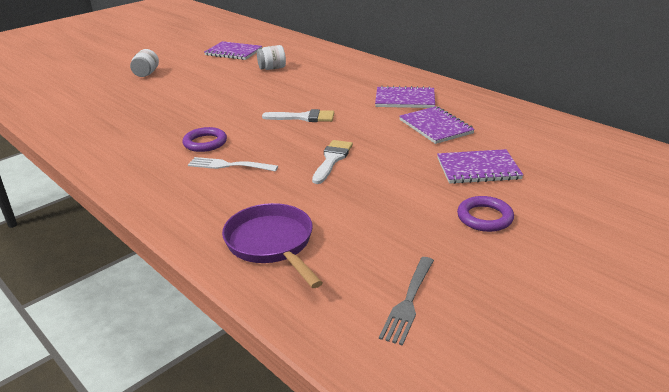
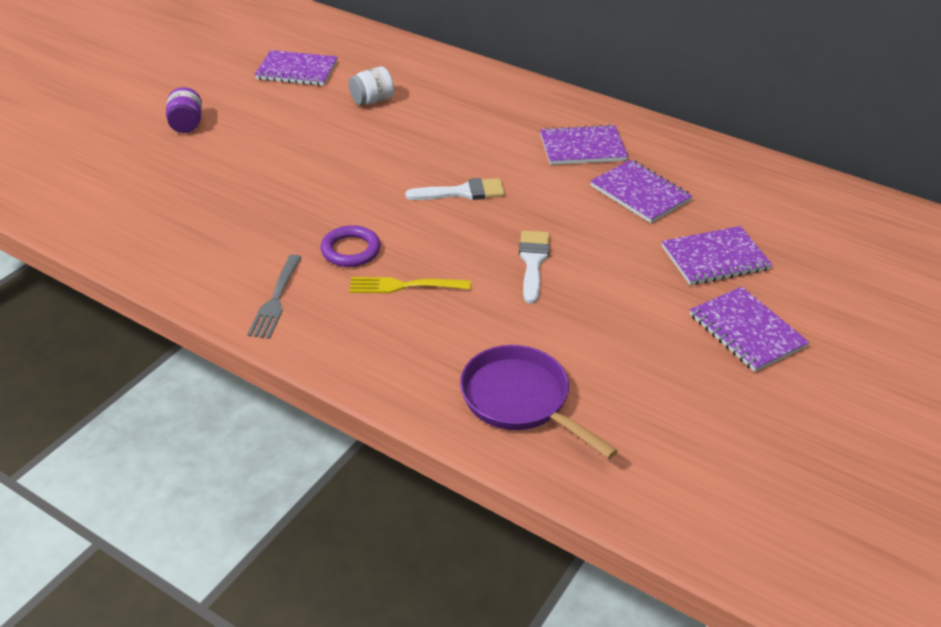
camera: 15 degrees left, 10 degrees up
white jar [130,49,159,77] -> purple jar [166,87,202,133]
white fork [188,157,278,172] -> yellow fork [349,277,471,293]
grey fork [379,257,434,346] -> grey fork moved to [247,254,302,339]
purple ring [457,196,514,232] -> purple notebook [690,287,809,372]

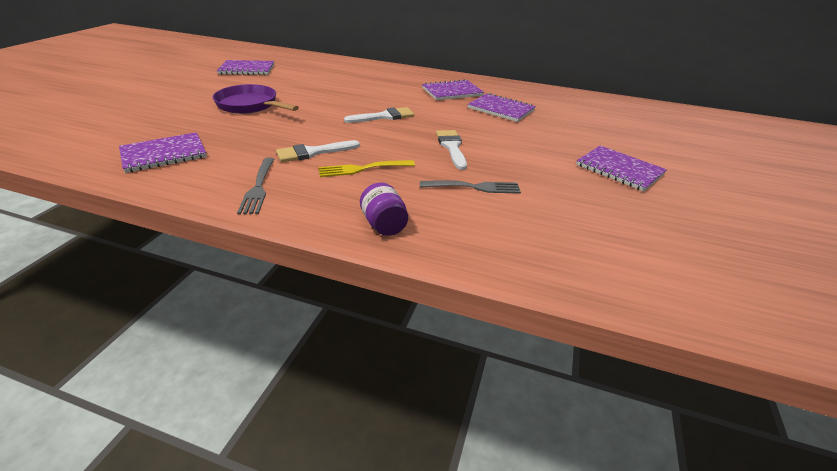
camera: 15 degrees left, 5 degrees down
purple jar [166,87,202,133] -> purple jar moved to [360,182,408,236]
purple ring [321,225,381,267] -> white brush [276,140,360,162]
white jar [349,67,394,105] -> none
purple pan [460,345,618,459] -> purple pan moved to [212,84,299,114]
purple notebook [662,226,772,285] -> purple notebook moved to [119,132,207,173]
none -> grey fork [420,180,521,194]

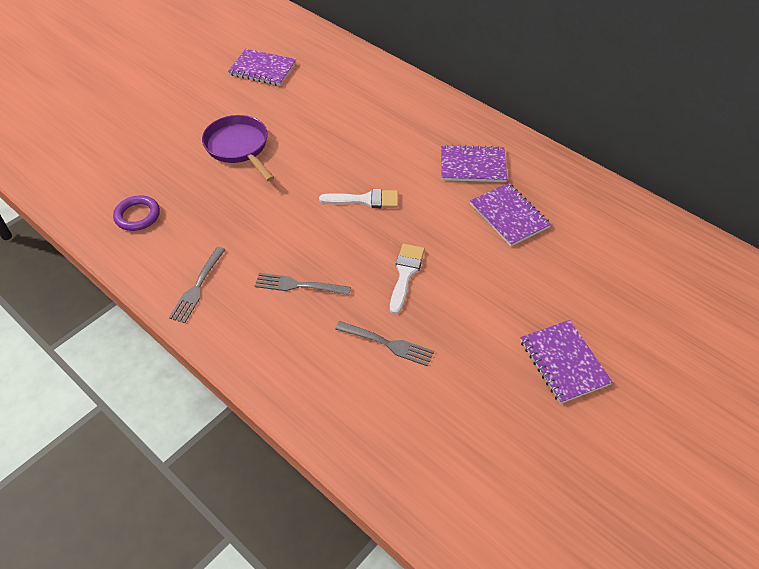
camera: 25 degrees right, 15 degrees up
purple notebook [119,132,207,173] -> purple ring [113,195,160,231]
white brush [276,140,360,162] -> none
yellow fork [319,160,415,177] -> grey fork [255,273,351,295]
purple jar [360,182,408,236] -> none

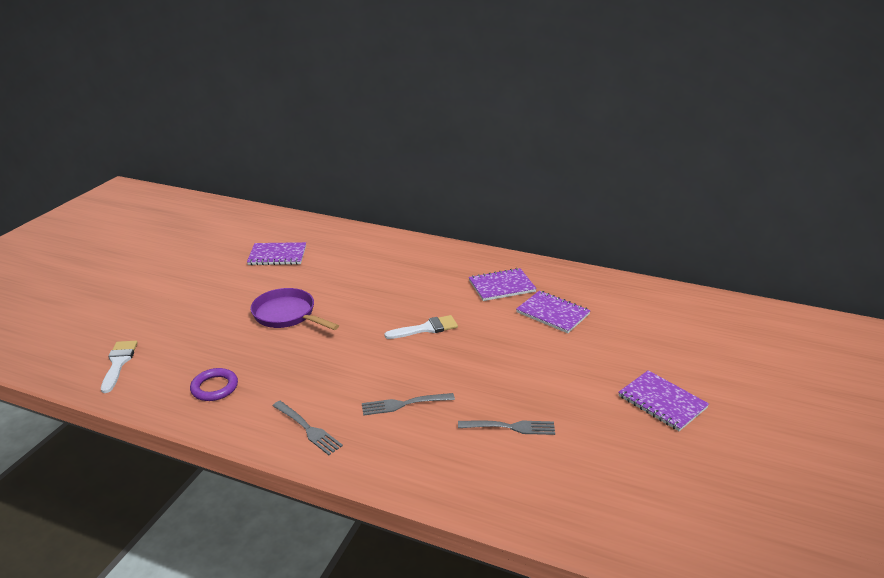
camera: 20 degrees left, 20 degrees down
grey fork [169,247,225,323] -> grey fork turned 45 degrees counterclockwise [273,401,343,455]
white brush [390,244,425,314] -> white brush moved to [101,341,138,393]

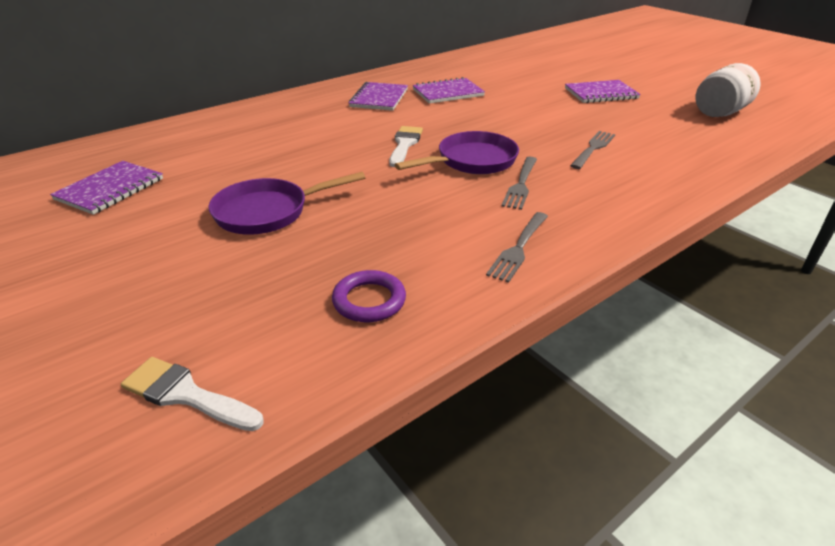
camera: 60 degrees left, 5 degrees up
grey fork [273,401,343,455] -> grey fork turned 135 degrees clockwise [486,212,548,283]
none -> purple pan [394,131,519,174]
none -> white jar [695,63,761,117]

